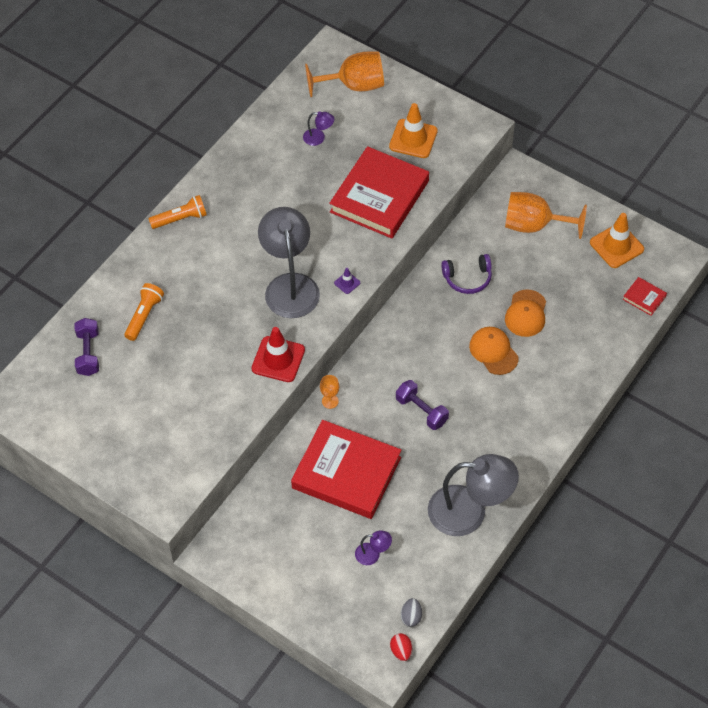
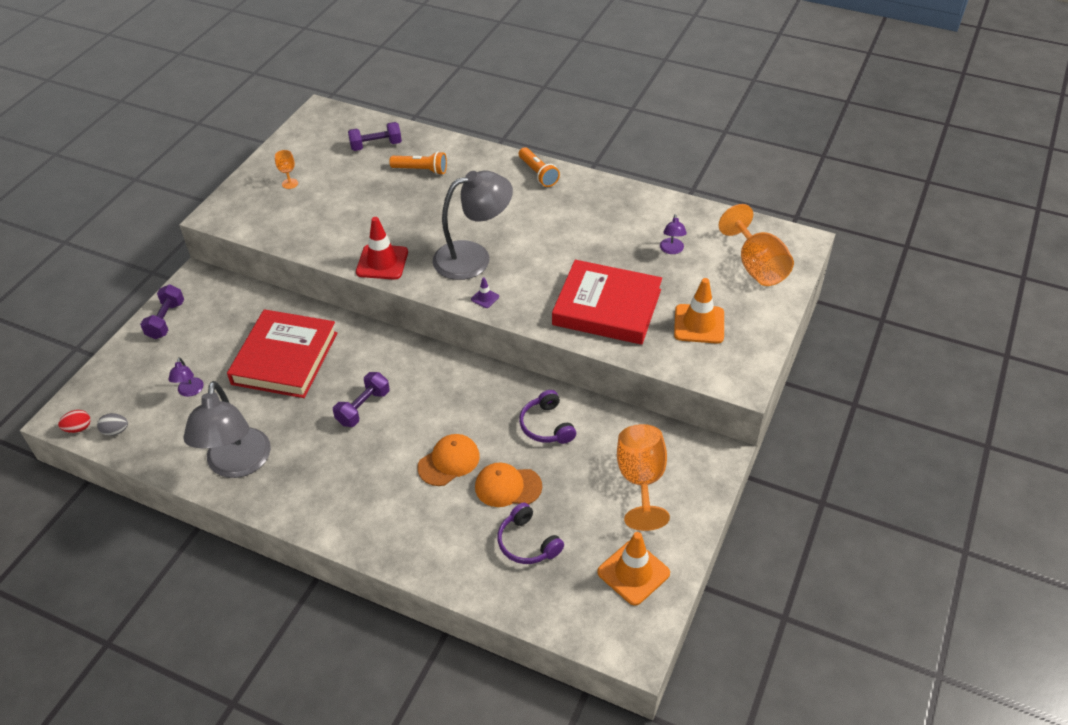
camera: 80 degrees right, 10 degrees down
orange goblet [320,375,339,409] -> orange goblet moved to [275,150,298,189]
red book [623,277,667,316] -> none
none -> purple dumbbell [140,285,184,339]
none -> purple headphones [497,502,564,564]

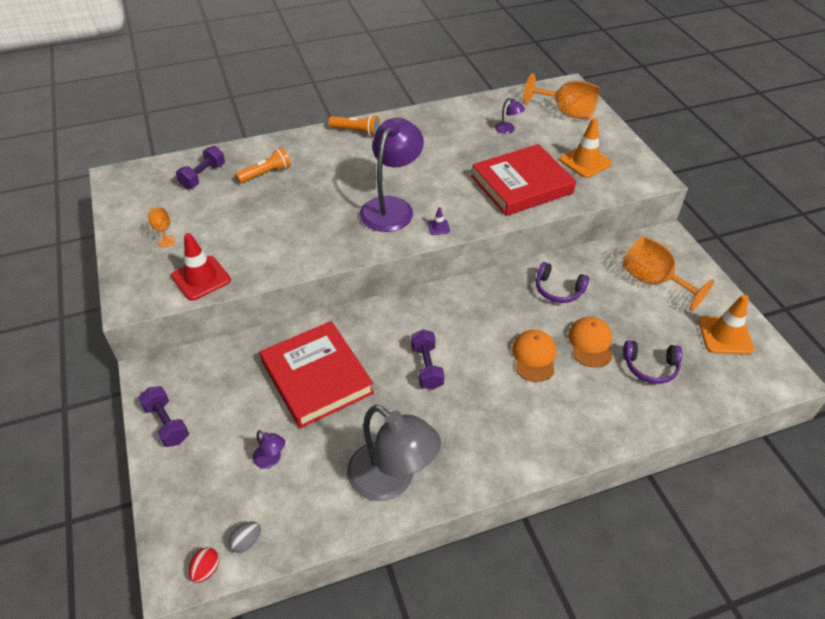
camera: 45 degrees left, 0 degrees up
red traffic cone [356,217,408,280] -> red traffic cone moved to [171,233,231,301]
grey lamp [433,170,513,280] -> purple lamp [360,118,424,232]
orange cap [475,462,542,507] -> orange cap turned 135 degrees clockwise [568,317,612,368]

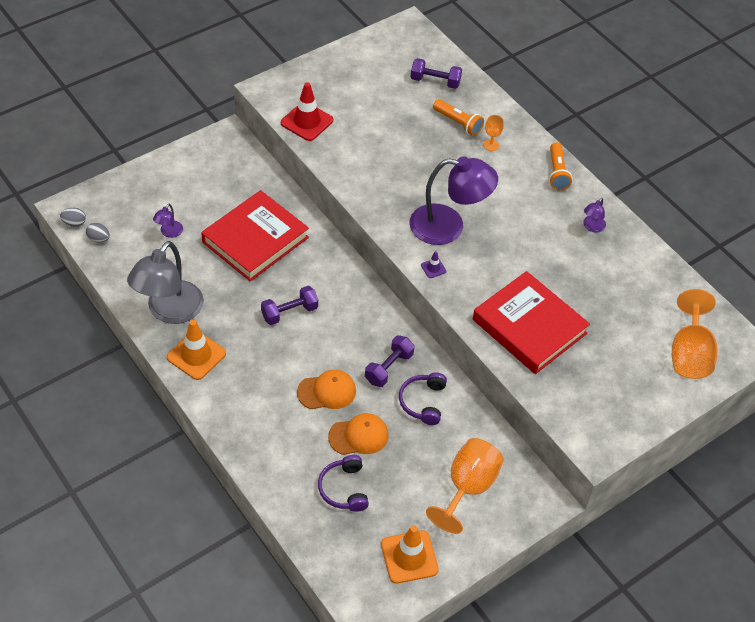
camera: 70 degrees right, 5 degrees up
purple dumbbell [138,386,189,447] -> purple dumbbell moved to [365,335,414,387]
orange goblet [148,207,175,247] -> orange goblet moved to [483,115,504,151]
red egg [189,547,219,583] -> grey egg [60,208,86,227]
purple lamp [495,98,525,134] -> purple lamp moved to [583,198,606,233]
orange traffic cone [560,118,612,178] -> orange traffic cone moved to [167,320,226,380]

